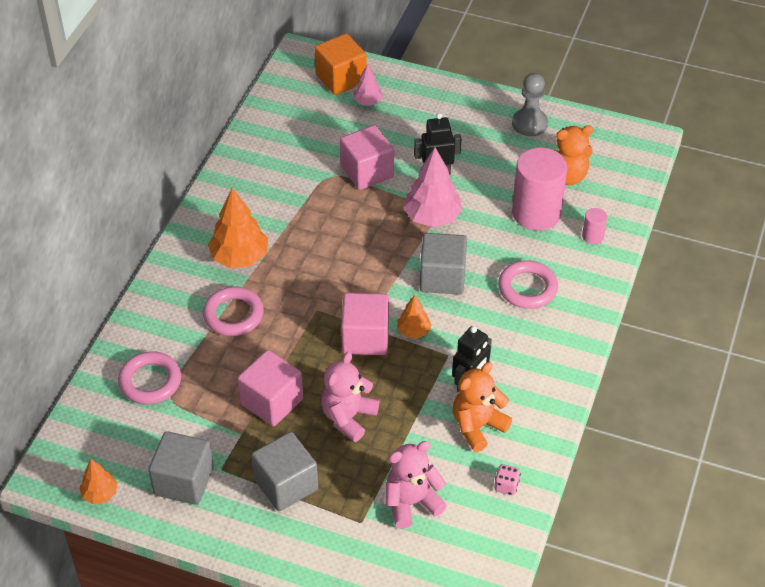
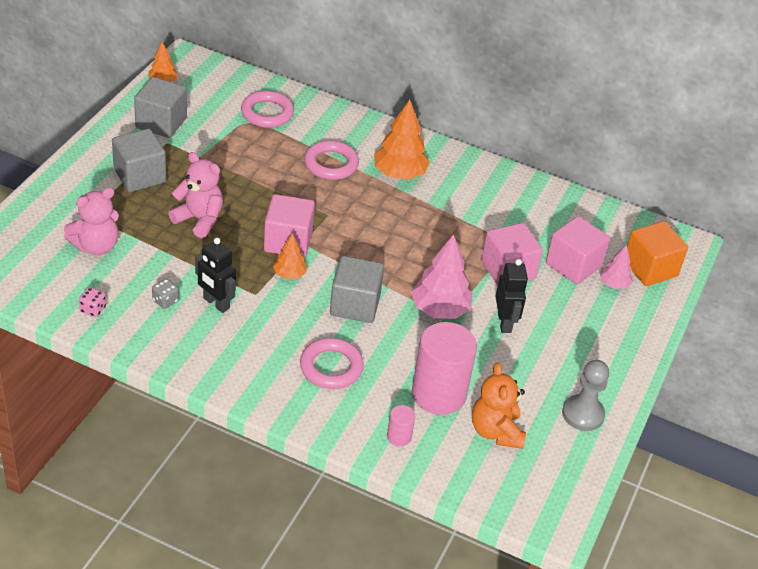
camera: 90 degrees right, 5 degrees down
pink cube [237,350,303,426] -> pink cube moved to [546,216,610,284]
pink teddy bear [385,441,447,529] -> pink teddy bear turned 75 degrees clockwise [64,187,119,255]
orange teddy bear [453,362,512,452] -> grey dice [152,279,179,309]

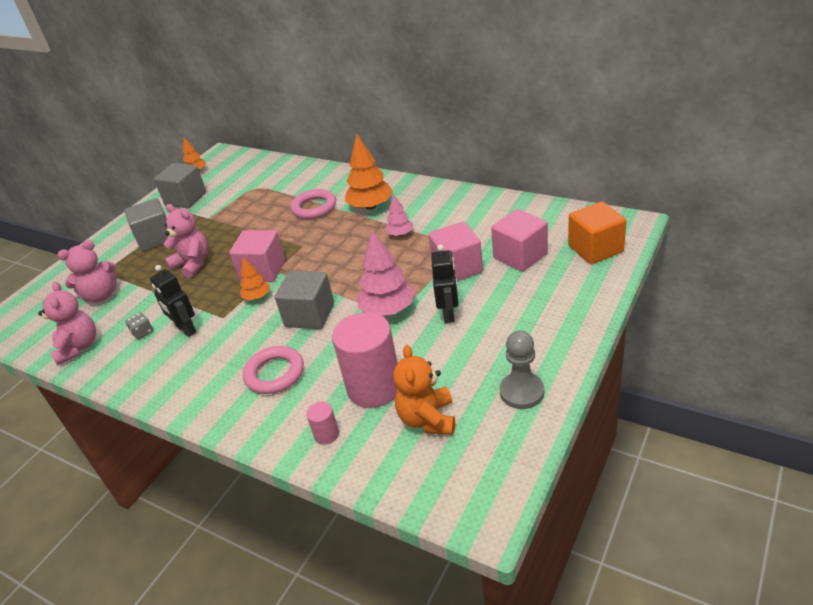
camera: 15 degrees right, 5 degrees down
pink dice [79,287,106,317] -> pink teddy bear [38,281,96,365]
pink ring [241,91,294,128] -> none
pink tree [600,244,633,289] -> pink tree moved to [385,194,413,236]

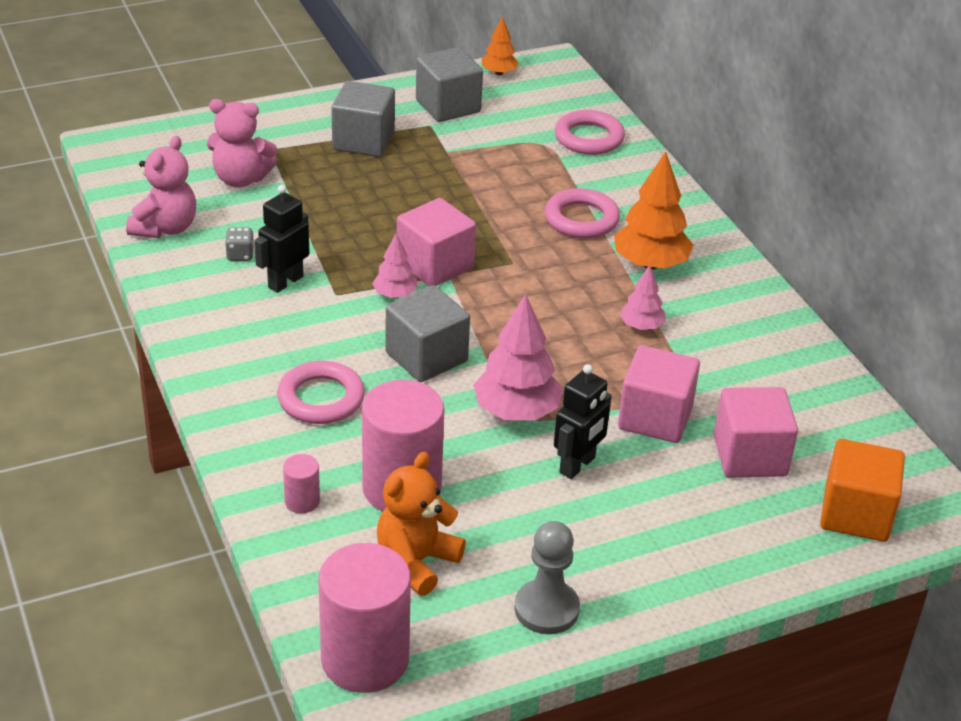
camera: 30 degrees right, 0 degrees up
black robot [150,265,197,337] -> black robot turned 45 degrees clockwise [254,185,309,293]
pink teddy bear [164,204,208,278] -> none
orange tree [240,257,270,300] -> pink tree [372,234,417,298]
none -> pink cylinder [318,543,411,693]
none -> pink ring [555,110,625,155]

